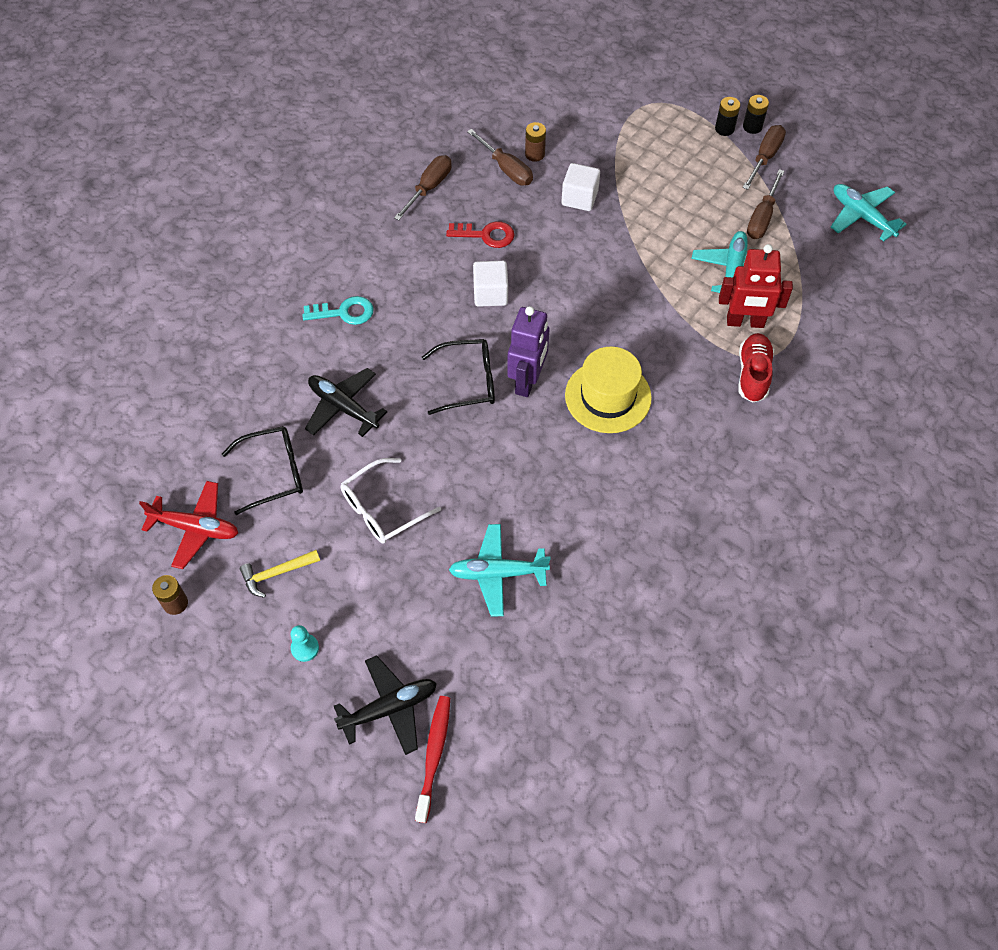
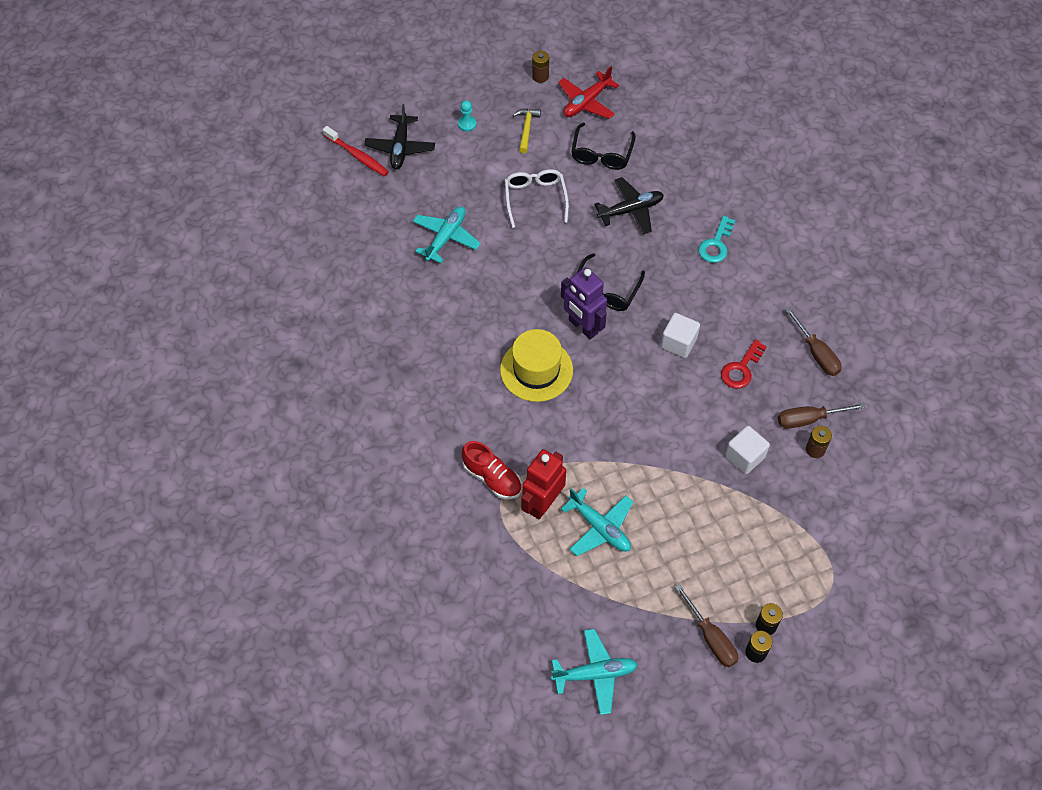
camera: 120 degrees right, 0 degrees up
brown screwdriver [747,169,784,239] -> none

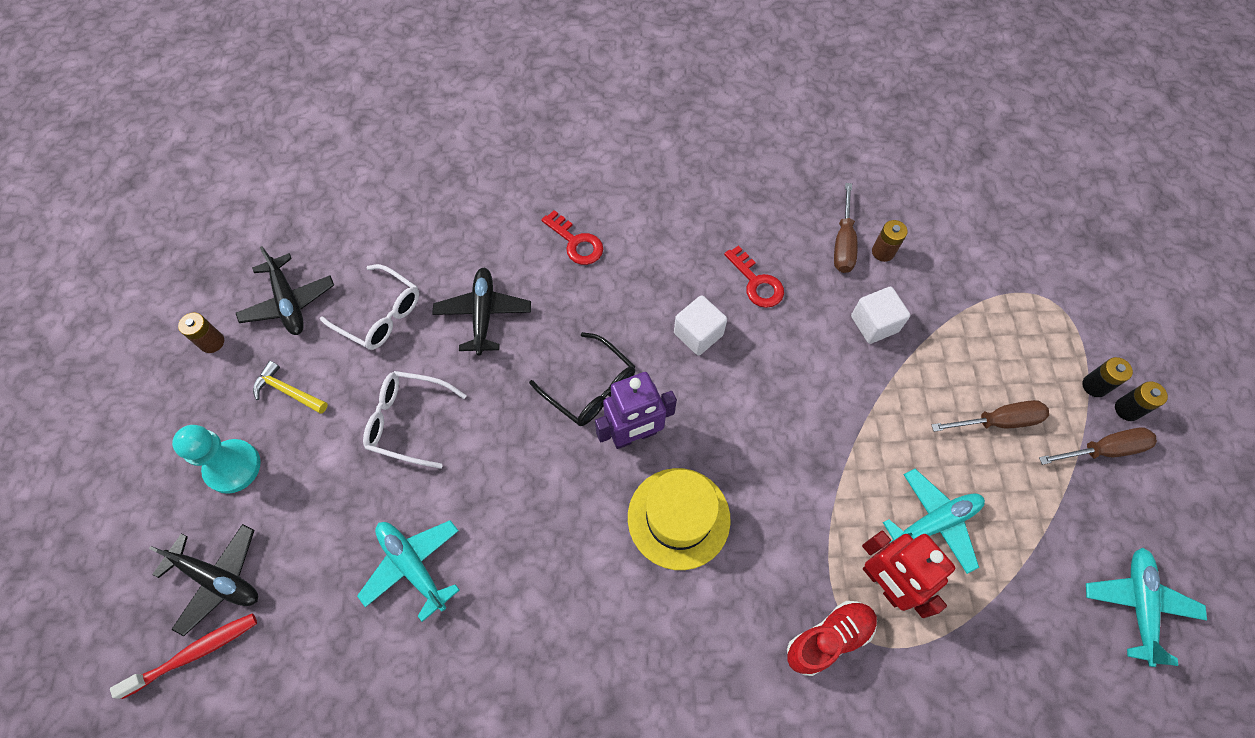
camera: 70 degrees left, 5 degrees up
turquoise pawn [458,100,476,132] -> turquoise pawn [172,425,261,494], size x1.89
red plane [558,66,619,119] -> black plane [236,246,334,335]
black glasses [571,123,636,170] -> white glasses [320,264,419,350]
turquoise key [698,216,735,263] -> red key [541,210,603,265]
brown screwdriver [785,307,842,376] -> brown screwdriver moved to [932,400,1049,432]

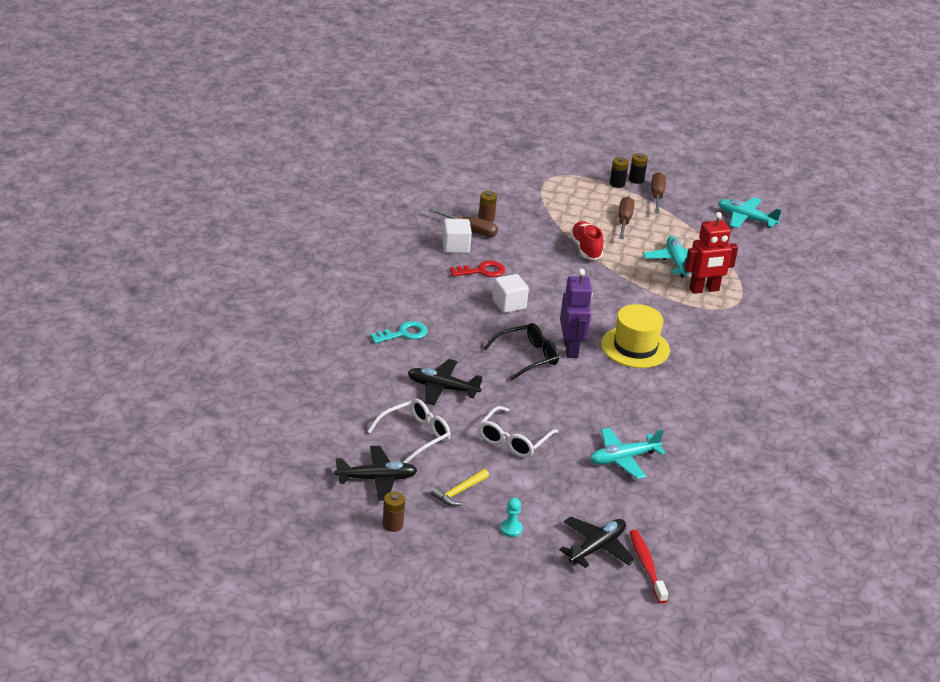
camera: 75 degrees left, 30 degrees down
turquoise pawn [172,425,261,494] -> turquoise pawn [500,498,523,537], size x0.53
red key [541,210,603,265] -> turquoise key [370,321,428,343]
red shoe [787,601,877,676] -> red shoe moved to [570,221,603,260]
white cube [851,287,910,344] -> white cube moved to [442,219,472,253]

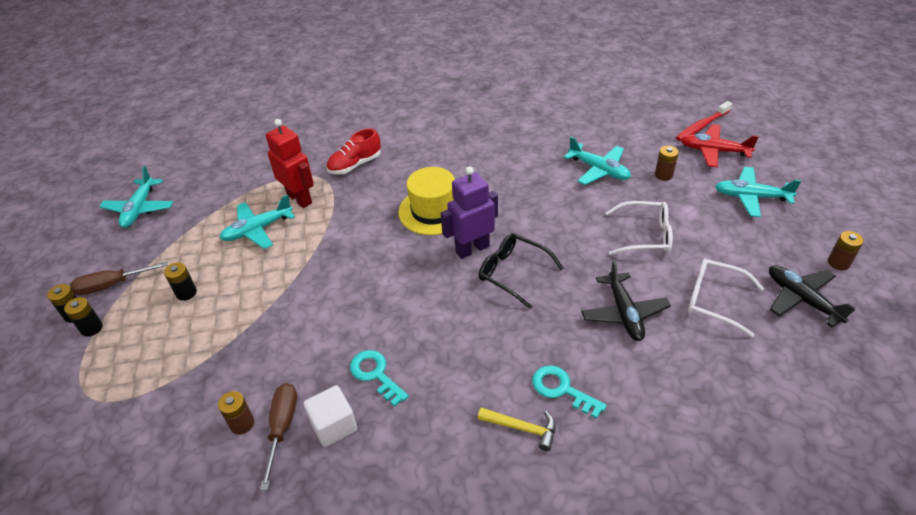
camera: 110 degrees left, 10 degrees up
yellow hammer [431,469,489,506] -> yellow hammer moved to [478,408,556,451]
red key [450,261,505,277] -> turquoise key [350,350,409,407]
white cube [492,274,529,313] -> none
turquoise pawn [500,498,523,537] -> turquoise plane [715,167,801,217]
black plane [559,517,636,568] -> red plane [680,124,759,167]
red shoe [570,221,603,260] -> red shoe moved to [326,128,381,175]
brown screwdriver [619,196,635,239] -> black battery [164,262,197,301]
none -> brown battery [655,146,679,181]

